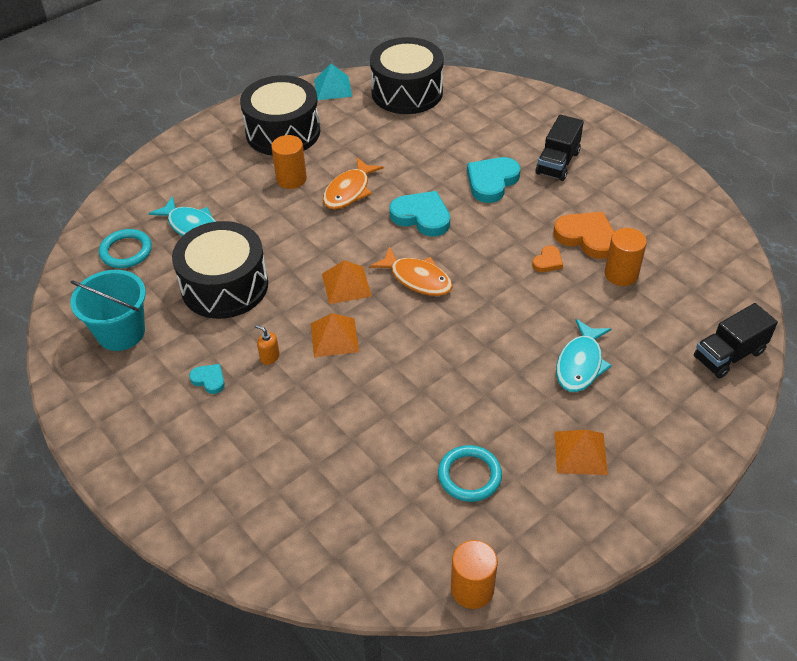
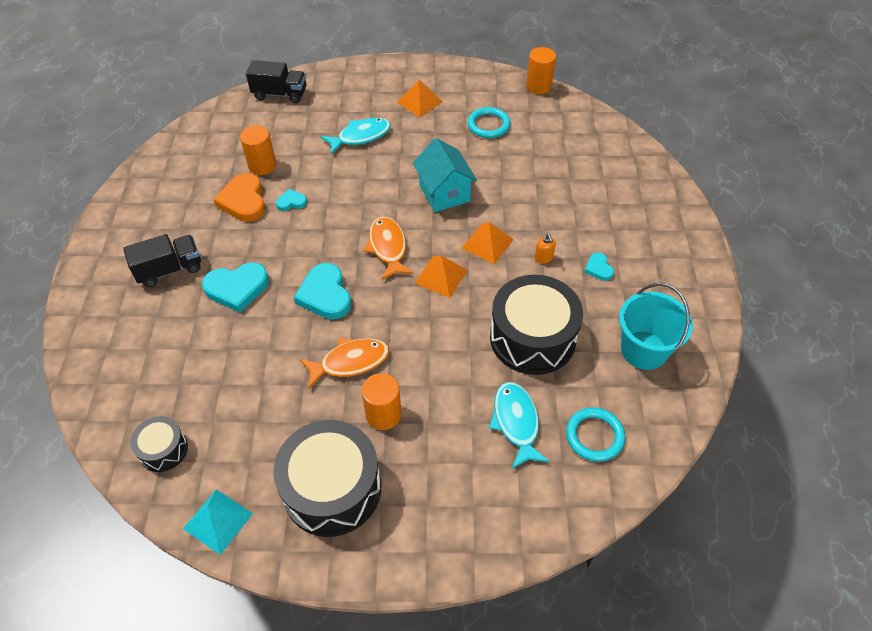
camera: 140 degrees left, 5 degrees up
black drum [370,37,444,114] -> black drum [130,416,188,472], size x0.51
orange heart [532,246,563,272] -> turquoise heart [276,189,307,211]
none -> turquoise house [413,138,477,212]

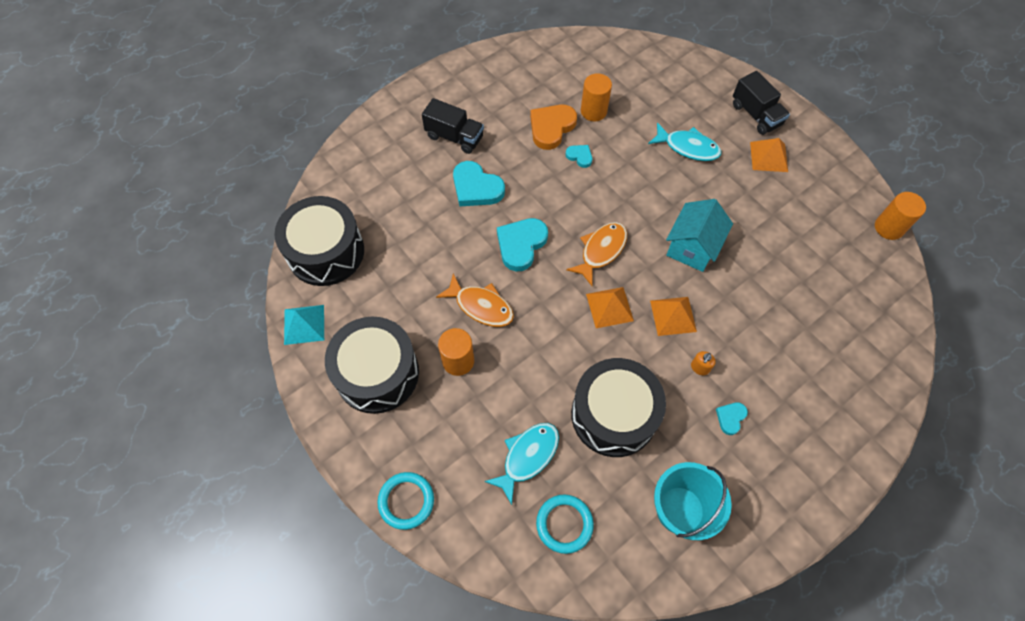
camera: 50 degrees right, 10 degrees up
black drum [130,416,188,472] -> black drum [275,196,364,286], size x1.98
black truck [246,60,306,103] -> black truck moved to [733,71,790,135]
turquoise ring [467,107,511,138] -> turquoise ring moved to [377,472,434,530]

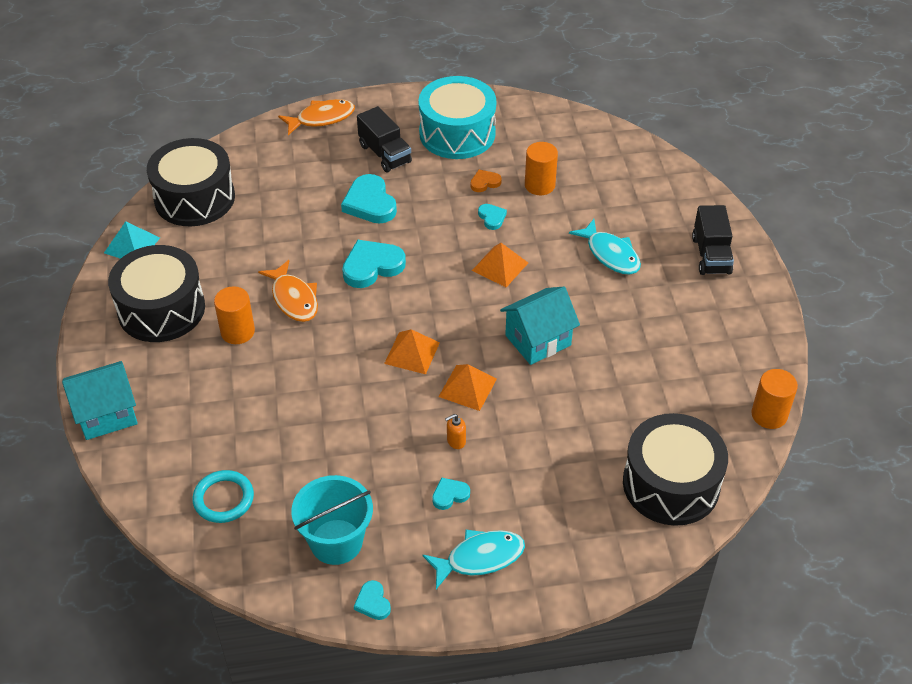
camera: 30 degrees right, 15 degrees down
turquoise ring [377,472,434,530] -> turquoise house [62,361,138,440]
turquoise fish [484,423,559,505] -> turquoise fish moved to [422,530,525,589]
orange heart [530,105,577,150] -> orange heart [471,170,502,192], size x0.52
orange fish [566,222,627,286] -> orange fish moved to [278,99,355,135]
black drum [571,358,666,457] -> black drum moved to [623,413,728,526]
orange pyramid [750,138,788,172] -> orange pyramid moved to [472,243,528,287]
none -> turquoise heart [354,580,391,620]
none -> turquoise drum [418,76,496,159]

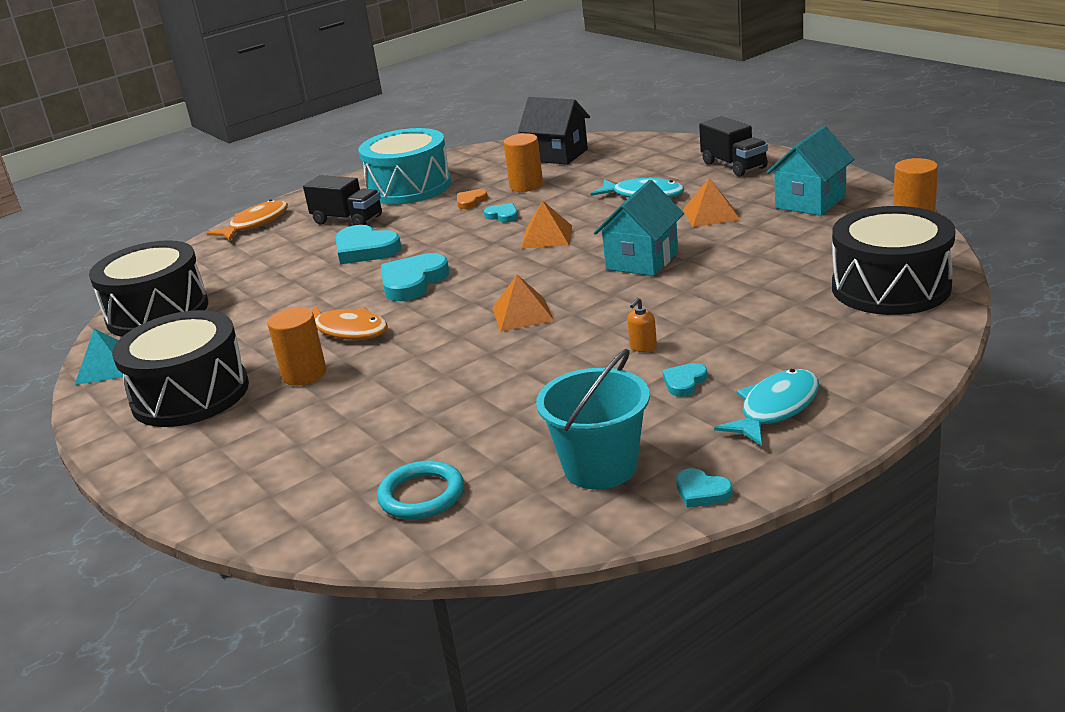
camera: 25 degrees left, 20 degrees down
turquoise house [62,361,138,440] -> turquoise house moved to [766,126,854,216]
orange pyramid [438,364,497,411] -> orange pyramid moved to [683,178,740,227]
none -> black house [518,97,590,165]

